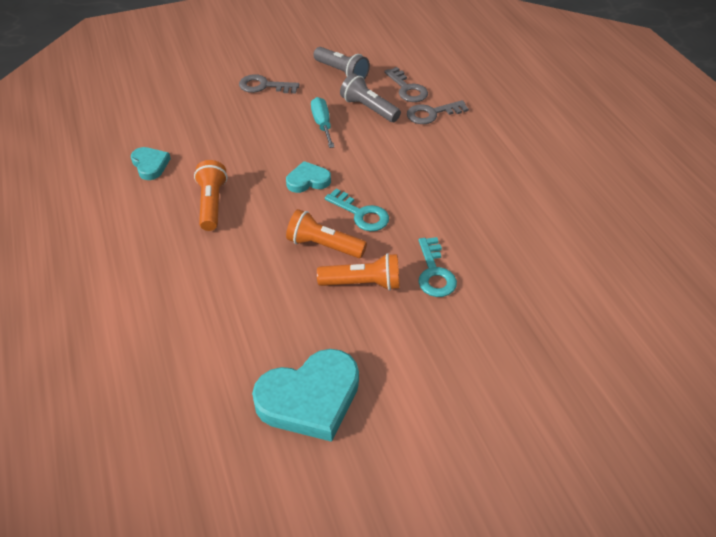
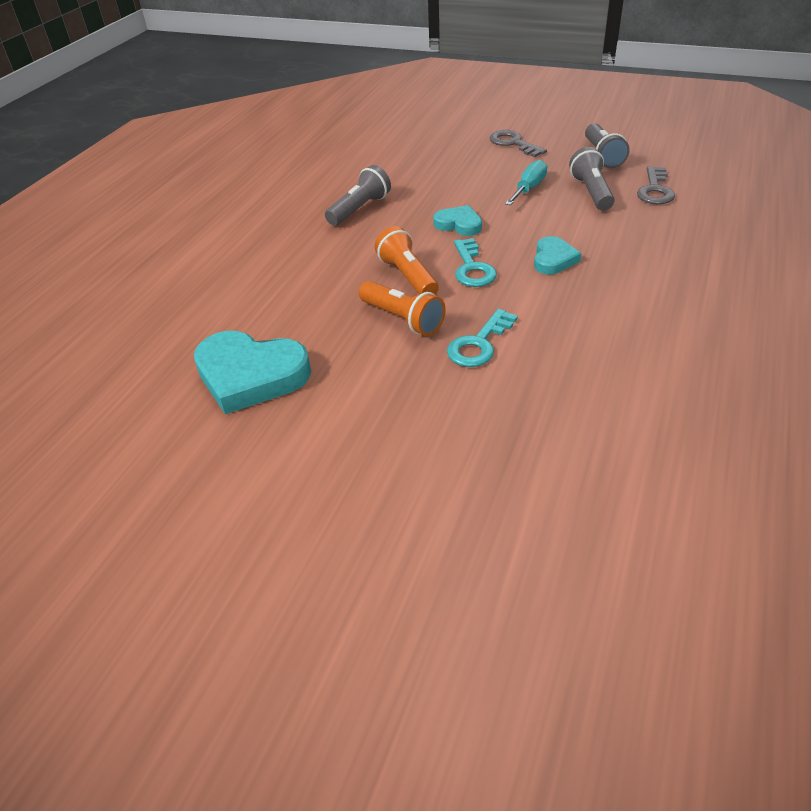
camera: 45 degrees right, 5 degrees down
turquoise heart [131,147,171,180] -> turquoise heart moved to [534,236,582,275]
orange flashlight [194,160,228,231] -> grey flashlight [325,165,391,226]
grey key [407,100,469,124] -> none

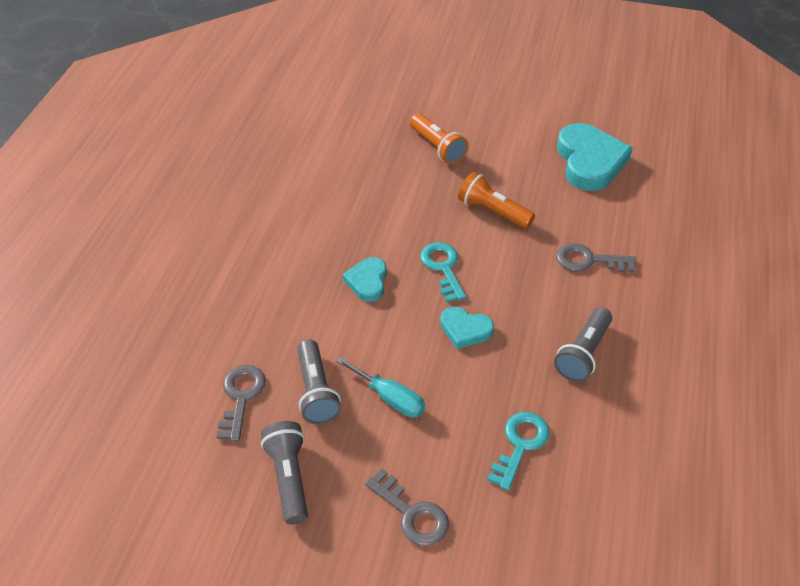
camera: 170 degrees right, 5 degrees up
turquoise heart [194,331,311,414] -> turquoise heart turned 75 degrees clockwise [557,123,633,191]
orange flashlight [375,226,439,295] -> orange flashlight moved to [410,113,469,165]
turquoise key [447,309,518,367] -> turquoise key moved to [487,412,550,490]
turquoise screwdriver [505,160,547,205] -> turquoise screwdriver turned 75 degrees counterclockwise [336,357,425,418]
none -> grey key [556,243,636,272]

